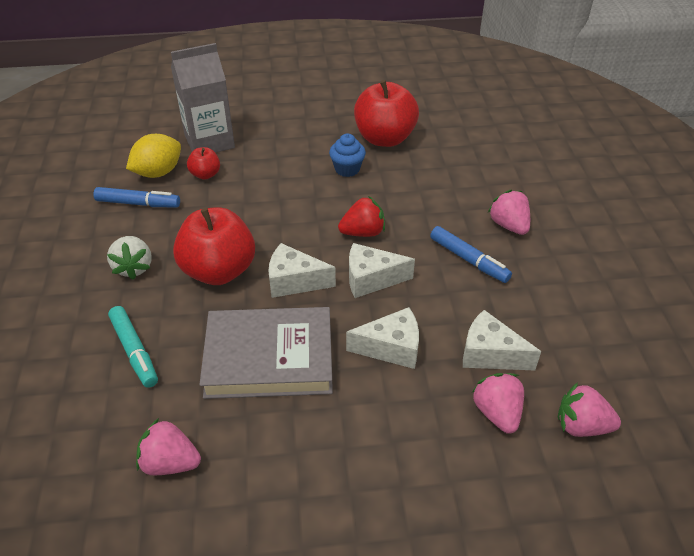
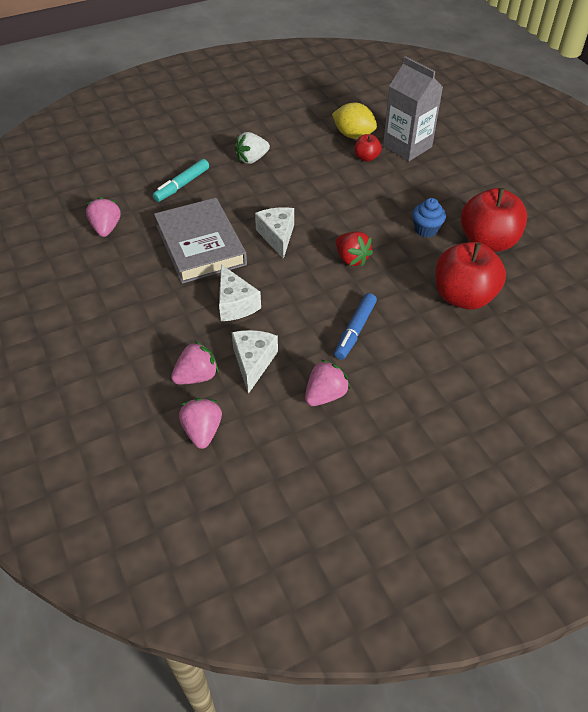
camera: 70 degrees right, 5 degrees up
blue marker [94,187,180,208] -> none
red apple [173,207,255,285] -> red apple moved to [435,242,506,310]
white cheese [349,243,415,298] -> none
pink strawberry [488,190,530,235] -> pink strawberry moved to [305,360,350,406]

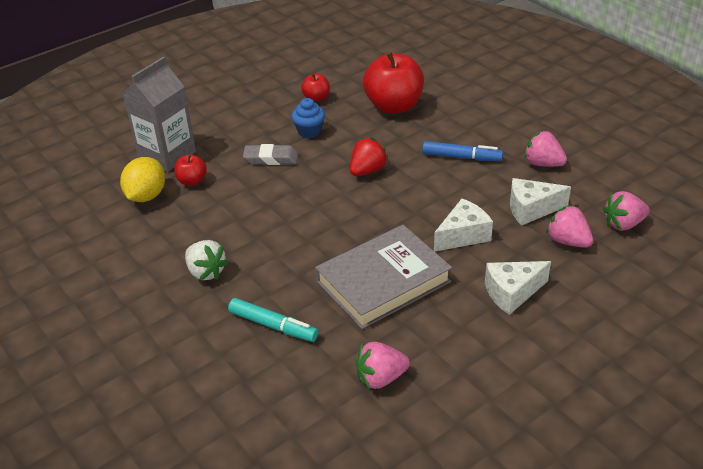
camera: 100 degrees left, 10 degrees down
white cheese [255,207,294,259] -> white cheese moved to [485,261,551,315]
red apple [461,188,527,252] -> red apple [301,73,330,102], size x0.48
none -> grey eraser [243,144,298,165]

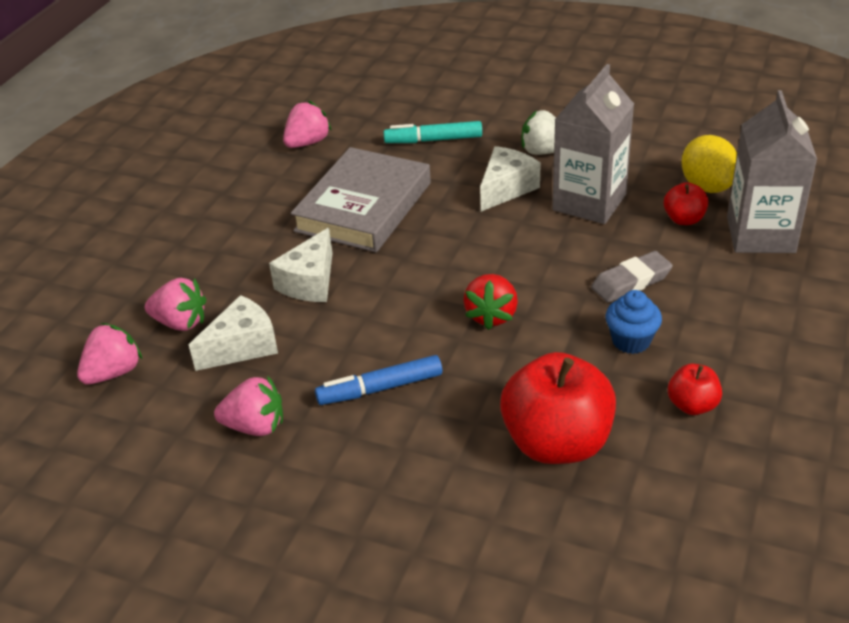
camera: 150 degrees right, 0 degrees up
white cheese [485,261,551,315] -> white cheese moved to [480,146,540,211]
none -> grey carton [552,64,634,224]

